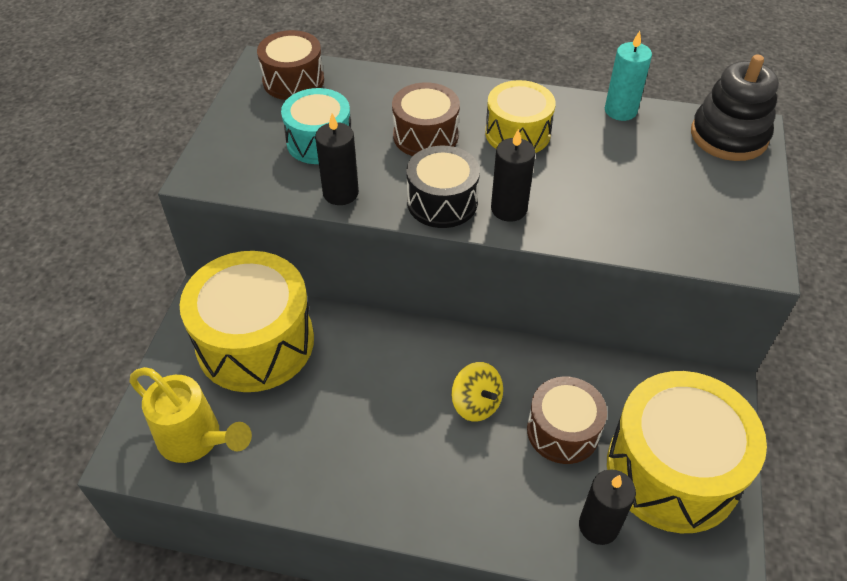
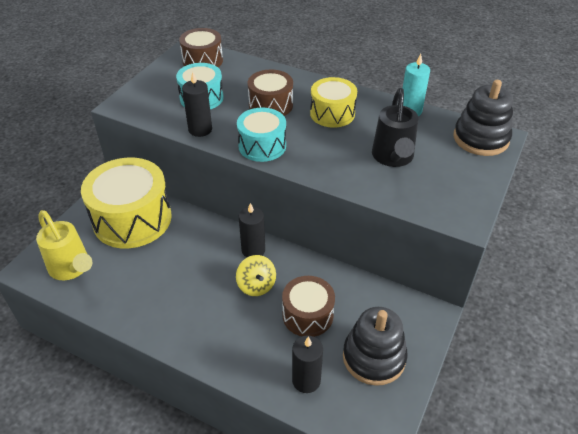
camera: 15 degrees right, 5 degrees down
black drum [406,146,480,228] -> turquoise drum [237,108,286,162]
black candle [491,129,536,222] -> black candle moved to [239,203,265,257]
yellow drum [607,371,767,533] -> black stacking toy [343,307,408,386]
none -> black watering can [372,88,418,167]

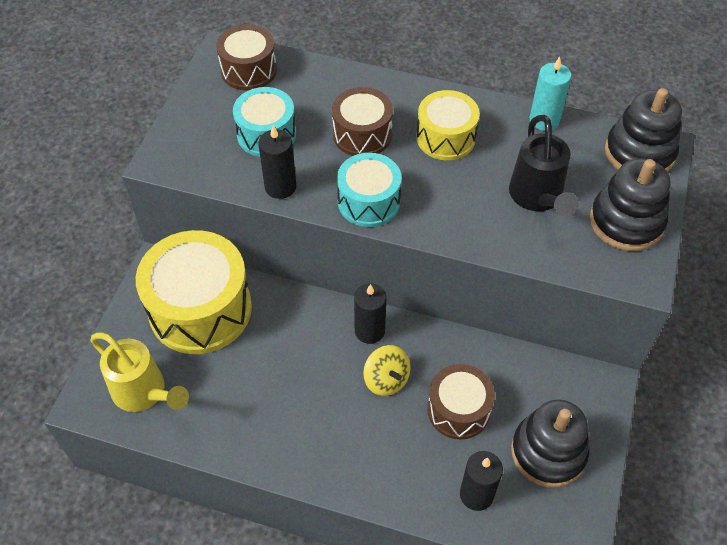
camera: 10 degrees left, 10 degrees up
none -> black stacking toy [590,159,671,251]

